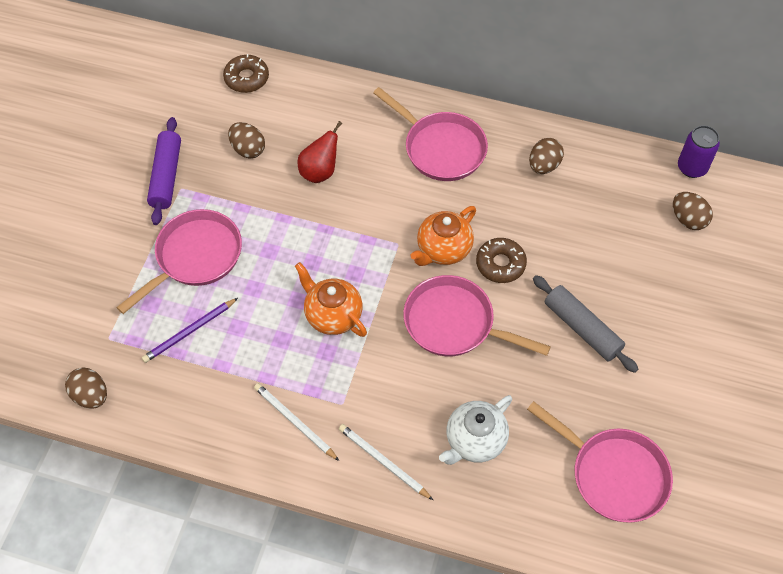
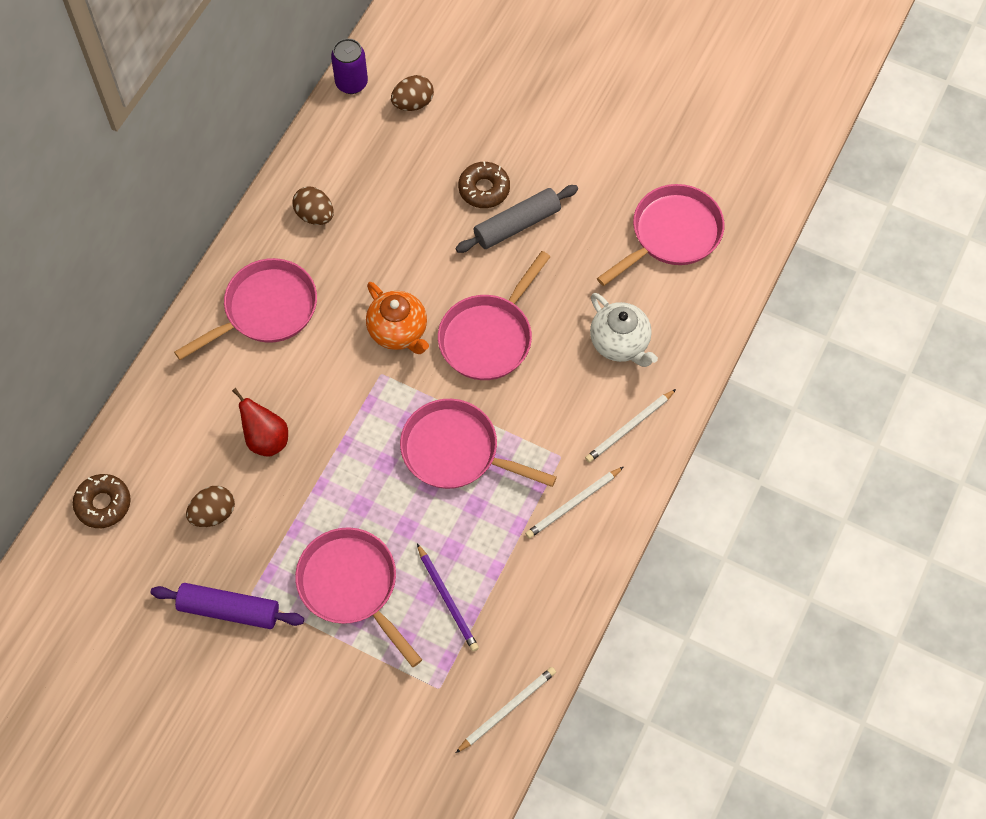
camera: 80 degrees left, 5 degrees up
brown egg [65,368,107,409] -> white pencil [456,667,556,753]
orange teapot [295,262,367,337] -> pink pan [400,399,557,489]
brown donut [476,238,527,283] -> brown donut moved to [458,162,510,208]

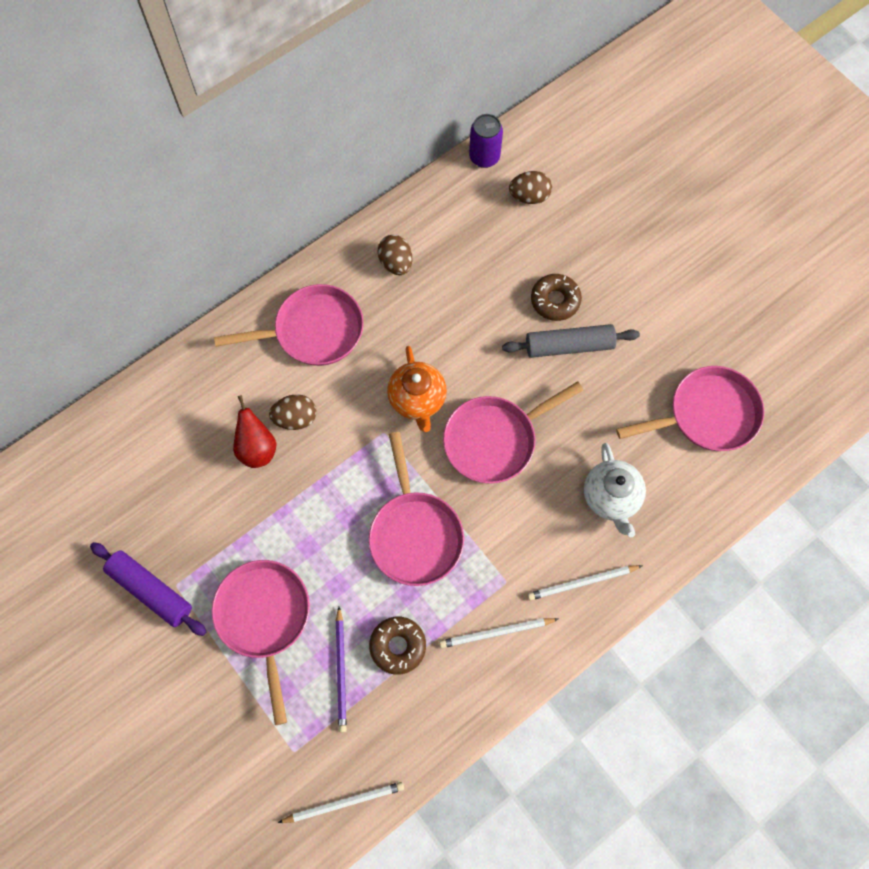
camera: 25 degrees right, 5 degrees up
brown donut [73,474,131,528] -> brown donut moved to [369,617,426,675]
brown egg [186,486,235,527] -> brown egg moved to [269,394,316,430]
pink pan [400,399,557,489] -> pink pan turned 150 degrees counterclockwise [369,432,464,586]

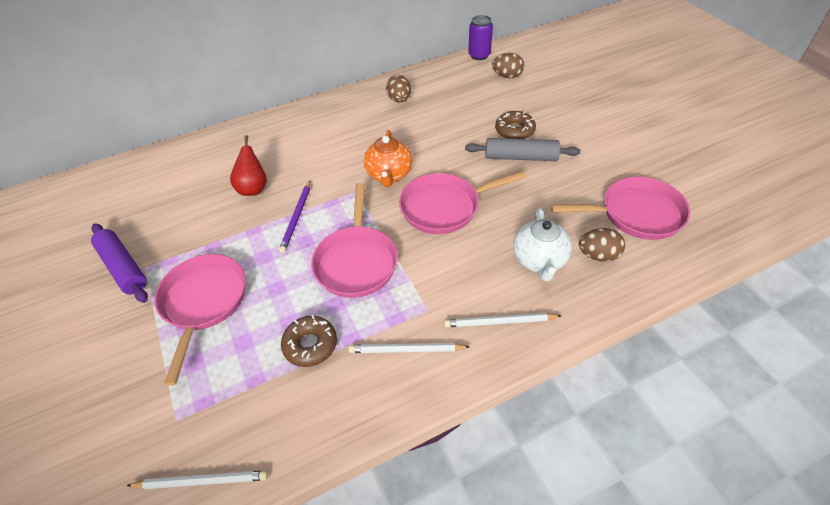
camera: 15 degrees right, 20 degrees down
pink pan [214,284,364,366] -> none
brown egg [269,394,316,430] -> brown egg moved to [579,228,625,262]
purple pencil [336,607,347,733] -> purple pencil moved to [279,180,311,253]

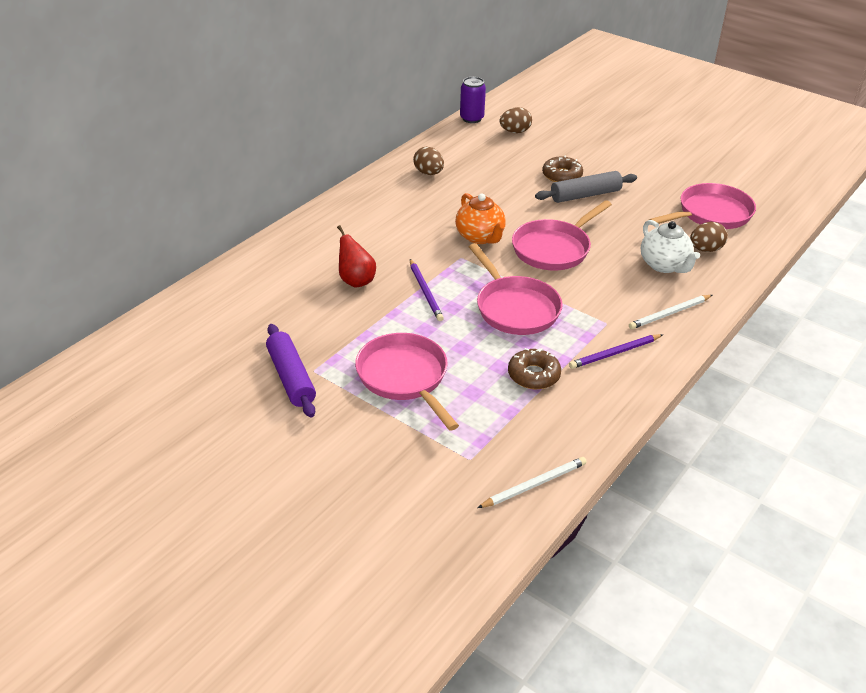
camera: 30 degrees left, 10 degrees down
purple rolling pin [91,223,148,303] -> purple rolling pin turned 45 degrees clockwise [266,324,316,417]
white pencil [349,343,470,353] -> purple pencil [569,334,663,369]

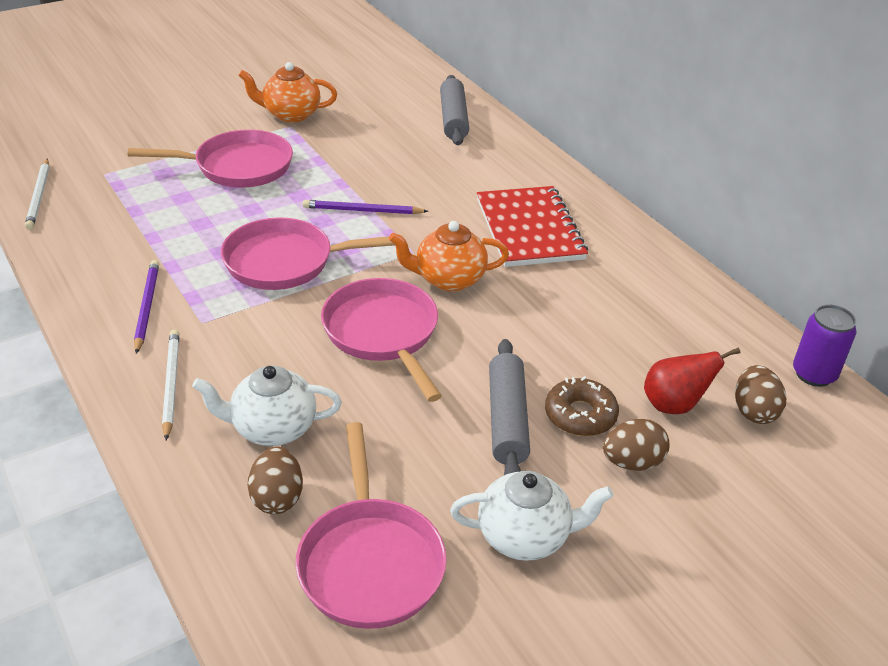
camera: 110 degrees right, 0 degrees up
purple rolling pin [266,324,316,417] -> orange teapot [238,62,337,123]
red pear [337,225,376,288] -> red pear moved to [644,347,741,414]
brown egg [413,147,444,175] -> brown egg moved to [603,419,670,471]
brown donut [508,348,561,389] -> none
none -> grey rolling pin [440,75,469,145]
none -> white teapot [450,471,613,561]
none -> red notebook [477,186,588,267]

